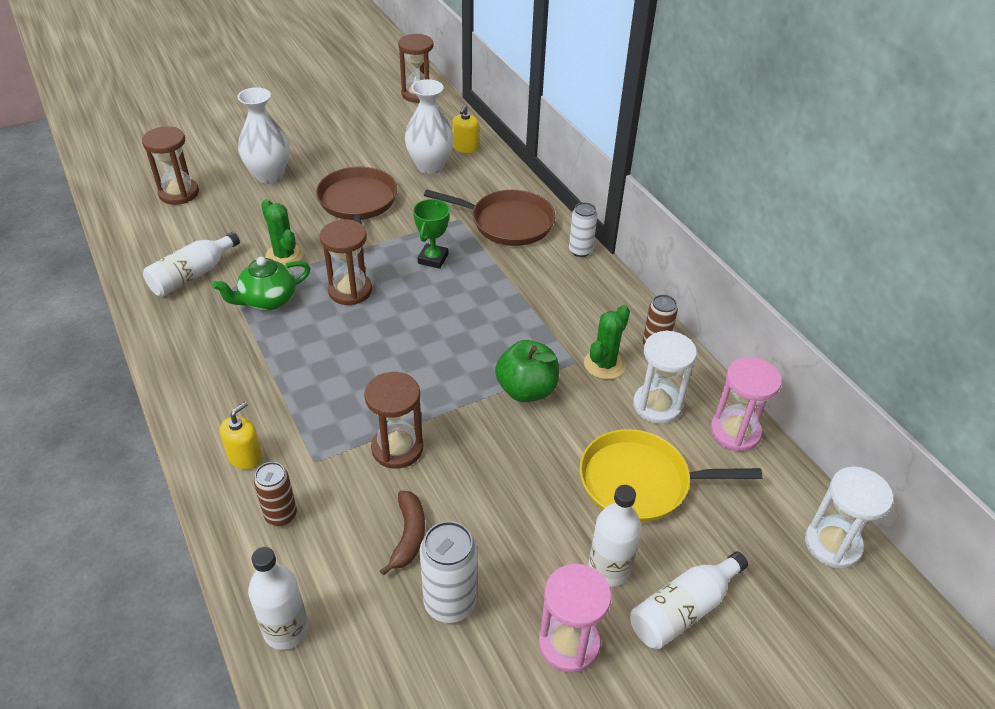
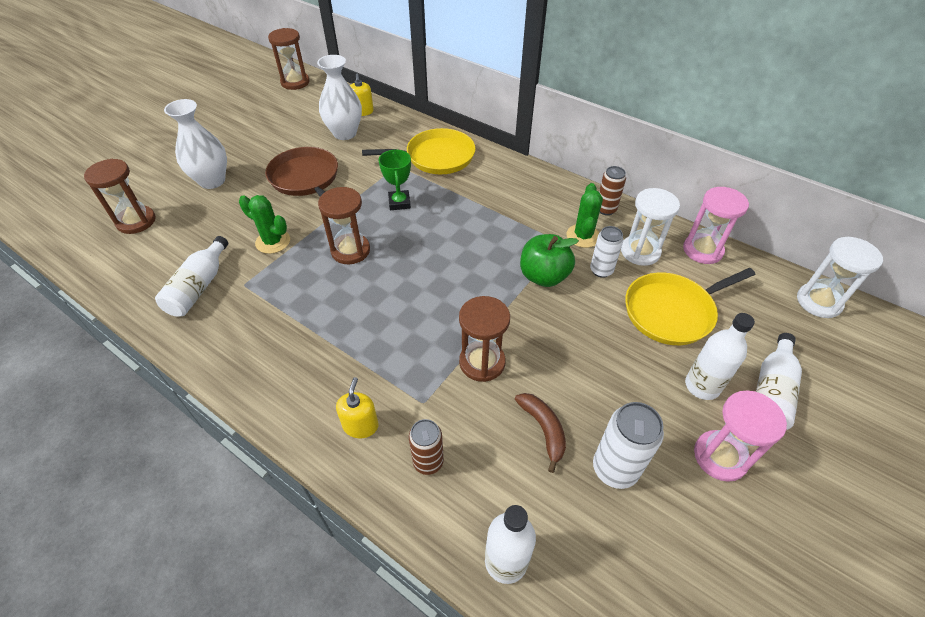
camera: 25 degrees left, 5 degrees up
green teapot [212,257,311,310] -> none
brown pan [424,190,555,246] -> yellow pan [362,128,476,174]
white can [569,202,597,257] -> white can moved to [590,226,623,278]

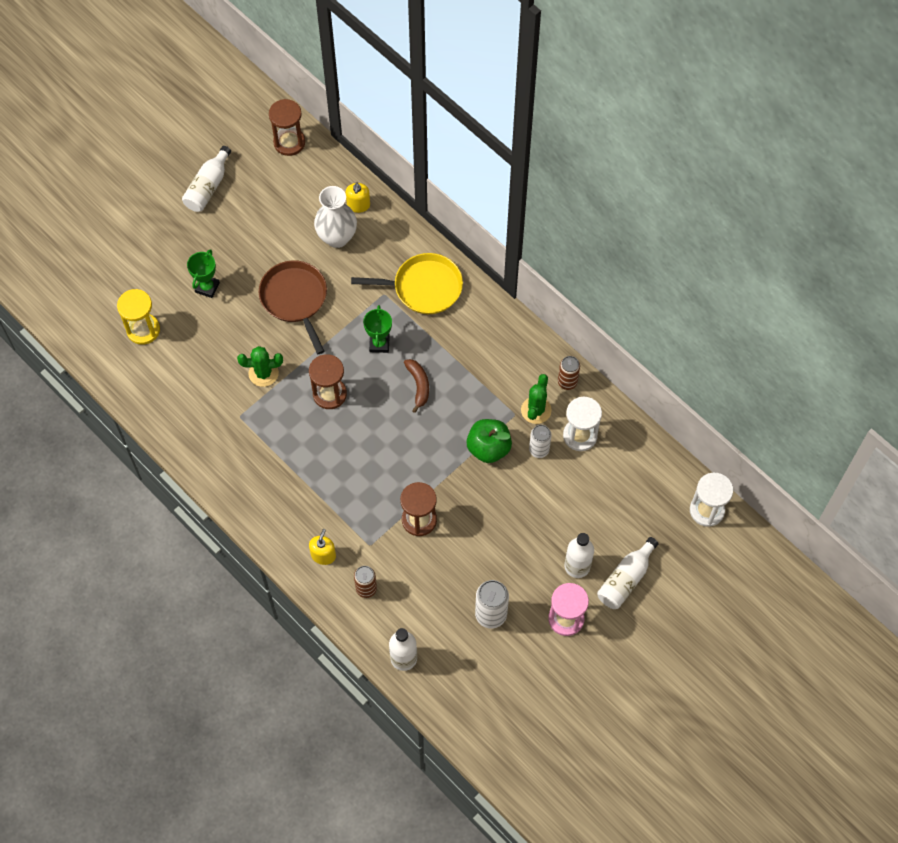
camera: 10 degrees right, 15 degrees up
brown hourglass [84,159,156,234] -> yellow hourglass [117,289,160,345]
white bottle [155,236,228,317] -> white bottle moved to [182,146,231,212]
white vase [164,99,227,189] -> green trophy [187,249,220,298]
green cactus [239,195,290,254] -> green cactus turned 45 degrees counterclockwise [237,346,283,387]
brown banana [515,393,566,473] -> brown banana moved to [404,359,429,413]
yellow pan [625,268,755,345] -> none
pink hourglass [683,187,749,264] -> none

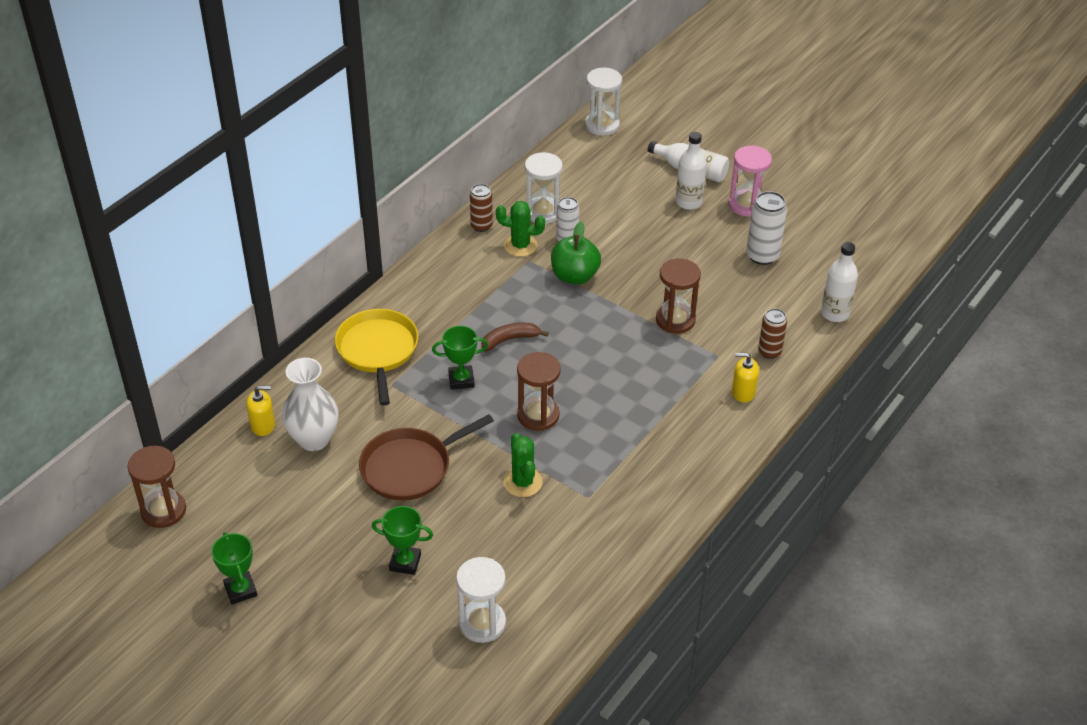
camera: 100 degrees left, 20 degrees down
yellow hourglass [117,289,160,345] -> white hourglass [456,557,506,643]
white bottle [182,146,231,212] -> green trophy [211,532,257,605]

